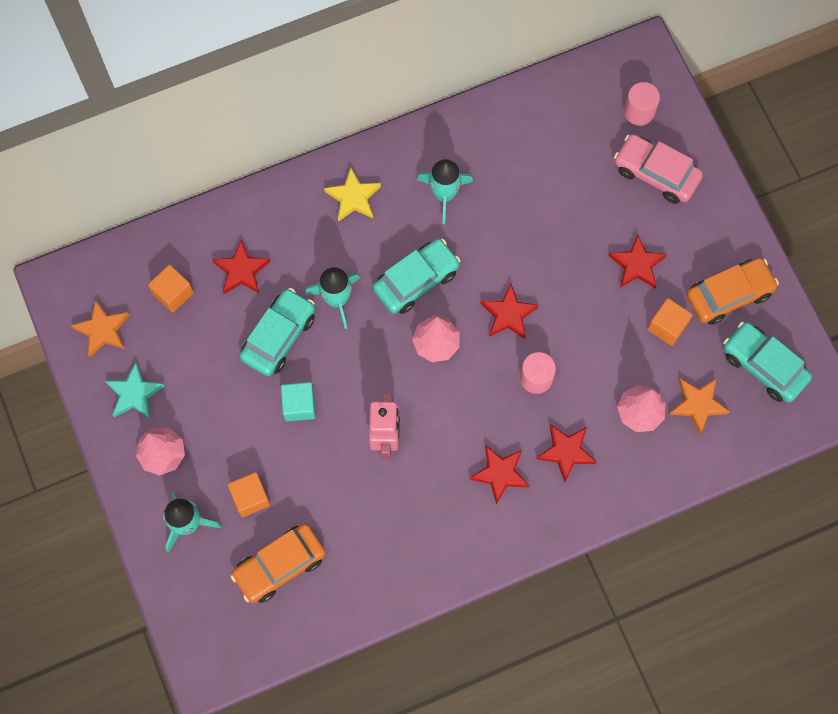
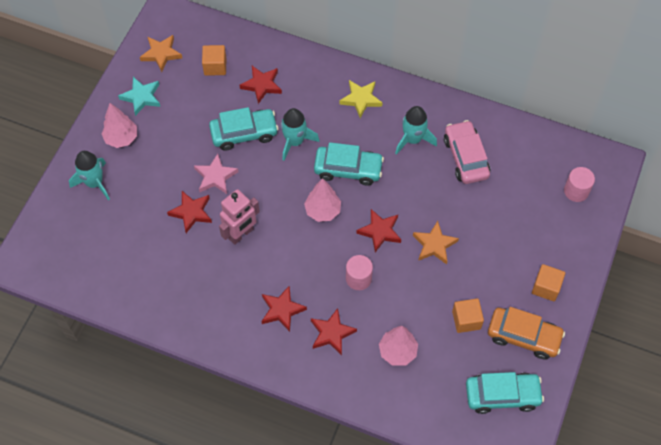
camera: 45 degrees right, 10 degrees down
orange cube [228,472,270,517] -> orange cube moved to [532,264,565,301]
orange car [230,524,326,603] -> none
turquoise cube [281,382,316,421] -> pink star [194,154,238,194]
red star [608,234,667,288] -> red star moved to [167,191,212,233]
pink car [614,134,703,204] -> pink car moved to [444,120,490,184]
orange star [670,379,730,434] -> orange star moved to [413,221,459,264]
turquoise car [723,322,812,403] -> turquoise car turned 90 degrees clockwise [466,372,544,414]

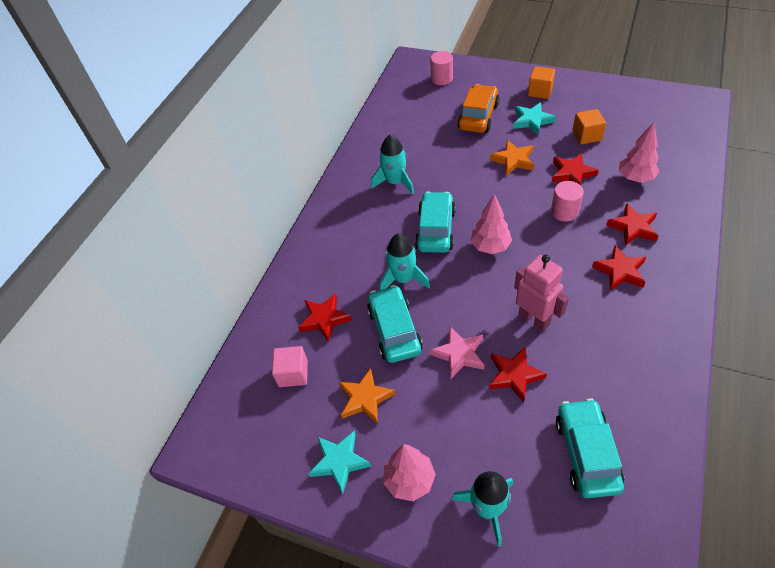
camera: 85 degrees left, 10 degrees down
orange star [140,35,182,72] -> orange star moved to [339,368,395,424]
orange cube [202,45,226,76] -> pink cube [272,346,308,387]
yellow star [340,80,382,118] -> none
red star [356,209,401,252] -> red star moved to [552,153,599,185]
pink car [444,120,490,184] -> none
turquoise car [466,372,544,414] -> turquoise car moved to [556,398,624,498]
orange car [488,307,565,360] -> orange car moved to [457,84,499,133]
none -> turquoise star [513,102,556,135]

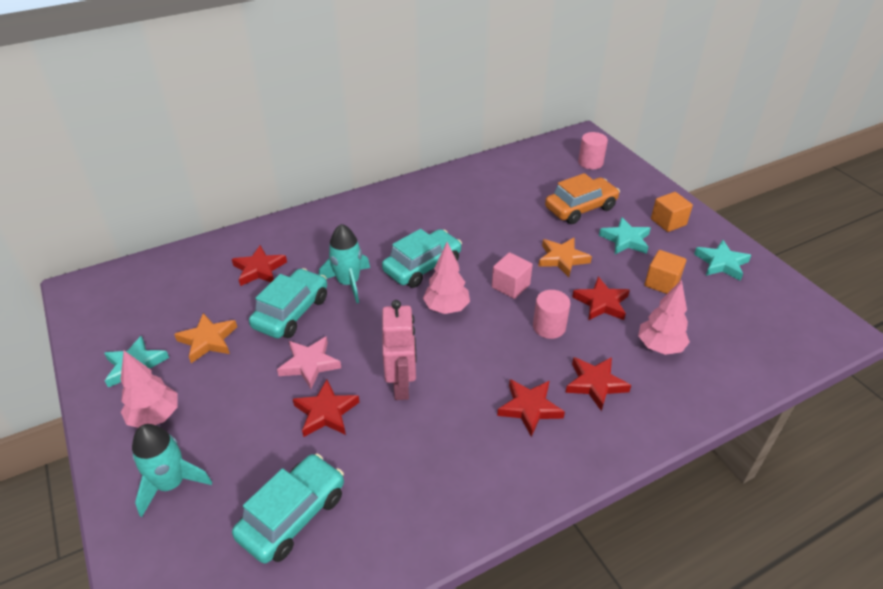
camera: 35 degrees right, 10 degrees down
pink cube [272,346,308,387] -> pink cube moved to [492,252,533,299]
turquoise rocket [371,135,414,194] -> none
none -> turquoise star [694,240,751,281]

